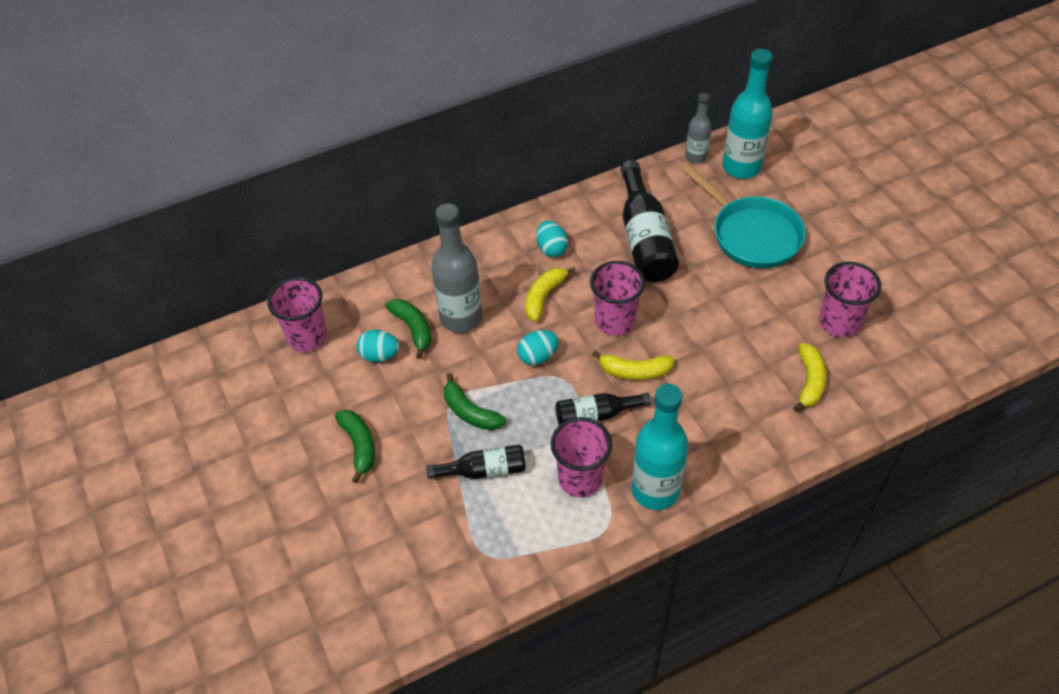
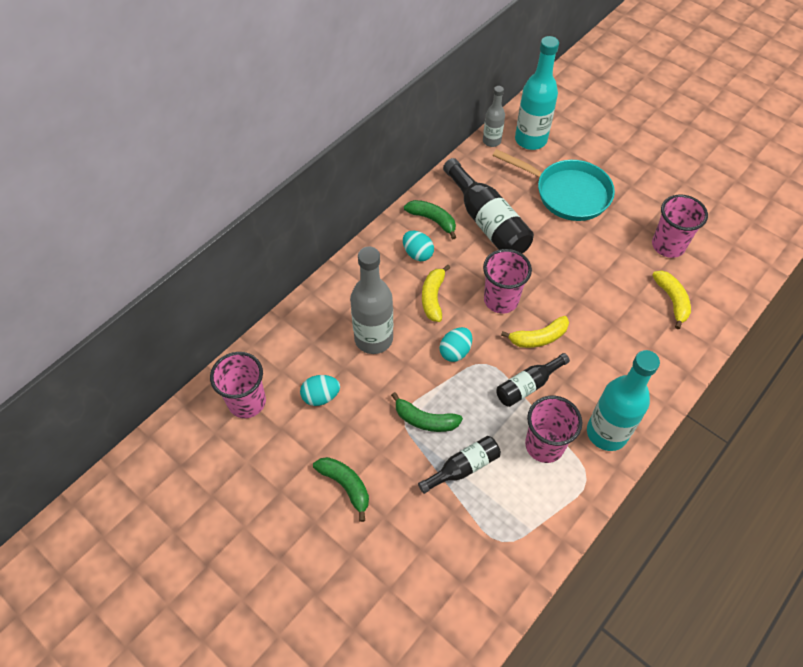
camera: 25 degrees left, 5 degrees up
green banana [385,299,431,359] -> green banana moved to [404,200,456,239]

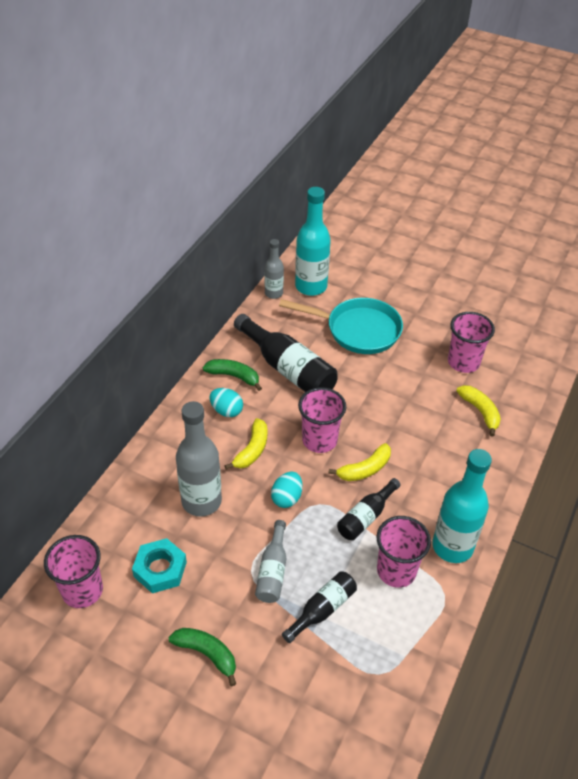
camera: 15 degrees left, 10 degrees down
turquoise egg [300,375,340,406] -> turquoise nut [132,538,187,593]
green banana [391,392,463,432] -> grey bottle [255,520,286,603]
yellow banana [422,265,450,322] -> yellow banana turned 150 degrees counterclockwise [224,418,267,470]

